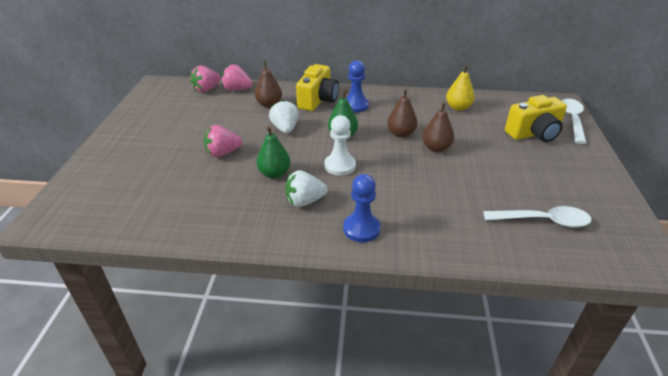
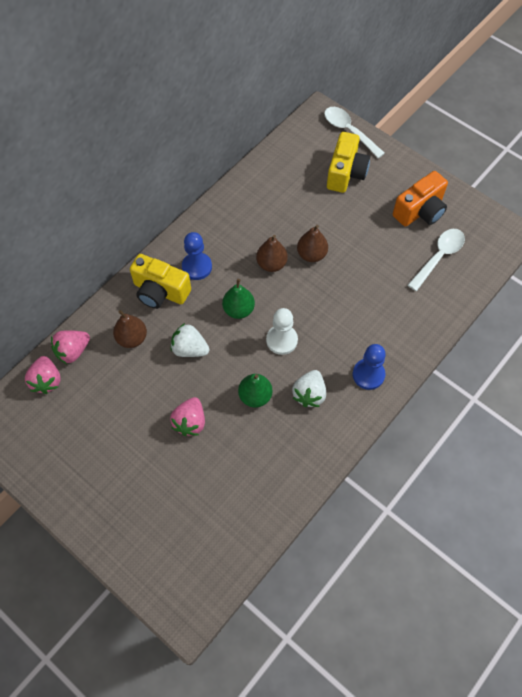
camera: 55 degrees left, 25 degrees up
yellow camera [296,64,339,111] -> yellow camera turned 150 degrees clockwise [130,254,191,309]
yellow pear [446,65,475,111] -> none
none -> orange camera [393,171,448,227]

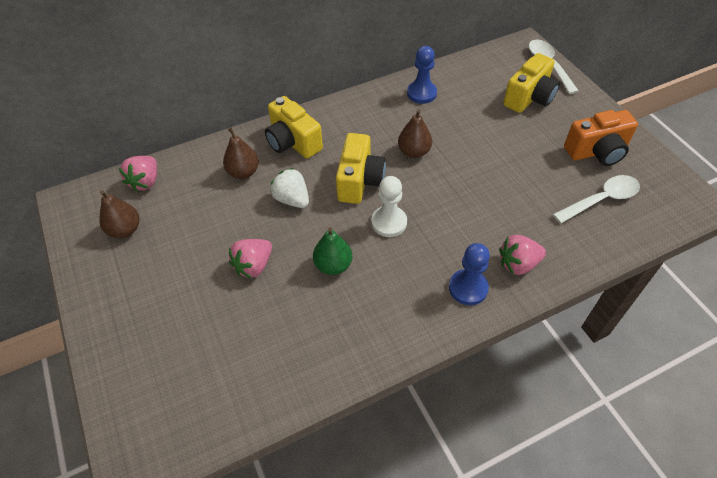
camera: 25 degrees right, 10 degrees down
pink strawberry [51,330,90,364] -> pink strawberry moved to [499,235,546,275]
blue pawn [182,232,212,280] -> blue pawn moved to [407,46,437,104]
green pear [222,279,255,319] -> yellow camera [336,133,386,204]
white strawberry [292,370,326,407] -> none
brown pear [297,225,328,262] -> brown pear moved to [99,190,139,238]

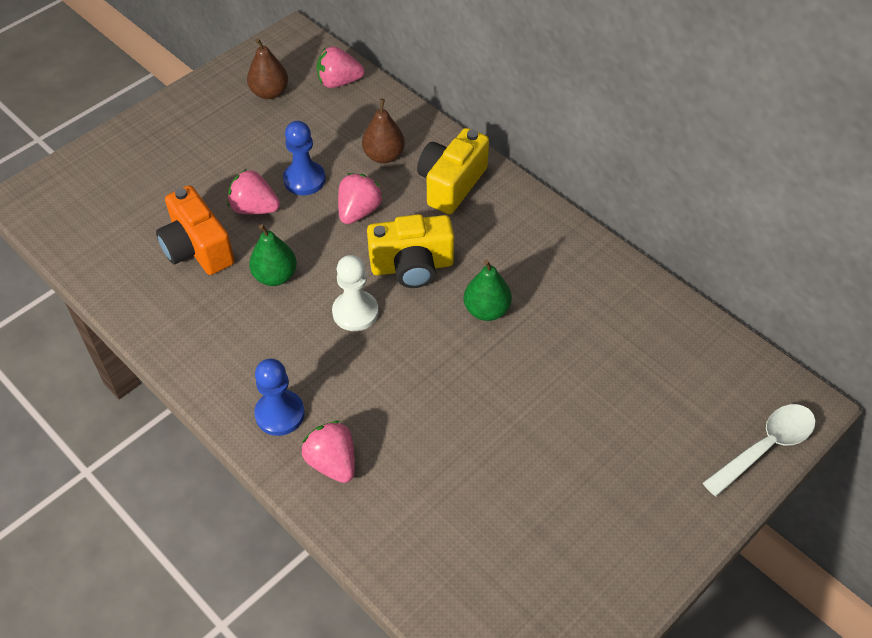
camera: 70 degrees right, 0 degrees up
white strawberry [270,168,309,208] -> pink strawberry [338,173,383,224]
brown pear [398,109,432,158] -> green pear [464,260,512,321]
blue pawn [407,46,437,104] -> blue pawn moved to [283,121,326,195]
yellow camera [503,53,560,113] -> none
white spoon [553,175,640,224] -> none
orange camera [564,110,638,166] -> orange camera moved to [156,185,235,275]

